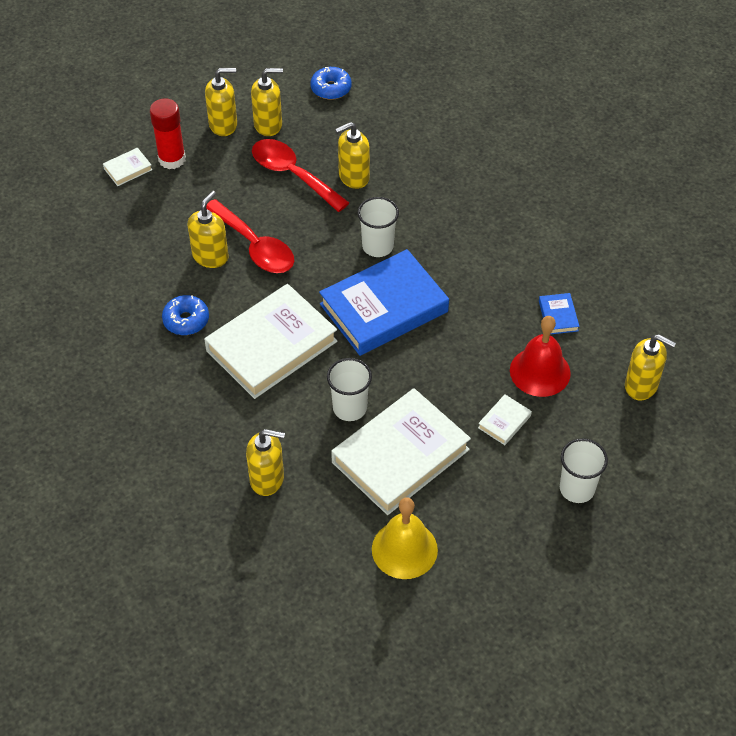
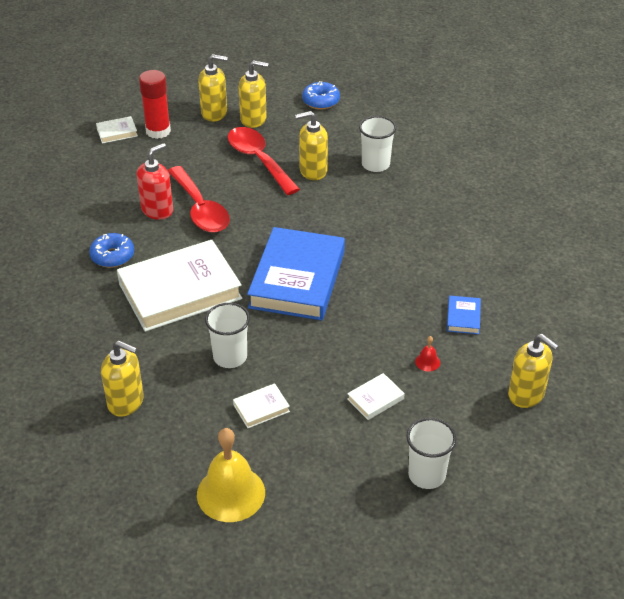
camera: 15 degrees right, 10 degrees down
yellow soap dispenser [187,191,229,268] -> red soap dispenser [137,143,173,220]
blue book [319,249,449,356] -> blue book turned 60 degrees counterclockwise [247,227,345,320]
white book [331,388,471,515] -> white book [233,383,290,428], size x0.41
white cup [358,197,399,257] -> white cup moved to [359,116,396,172]
red bell [510,316,571,397] -> red bell [415,336,440,371], size x0.41

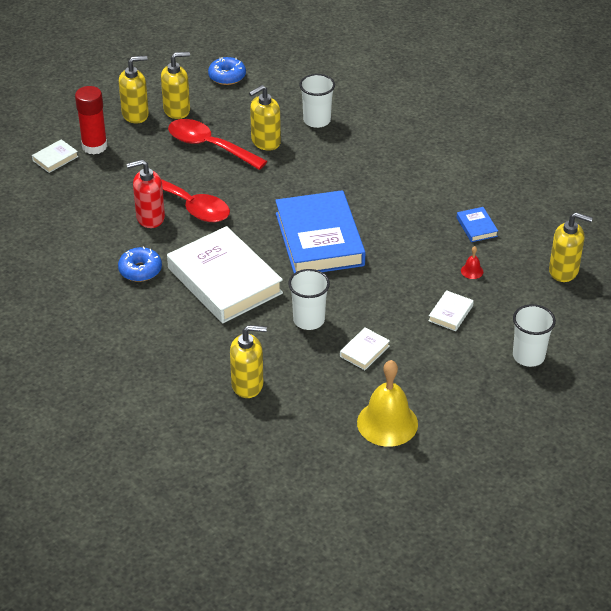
camera: 25 degrees left, 0 degrees up
white book [117,240,242,332] -> white book turned 75 degrees counterclockwise [167,226,283,323]
red soap dispenser [137,143,173,220] -> red soap dispenser turned 120 degrees counterclockwise [127,159,165,228]

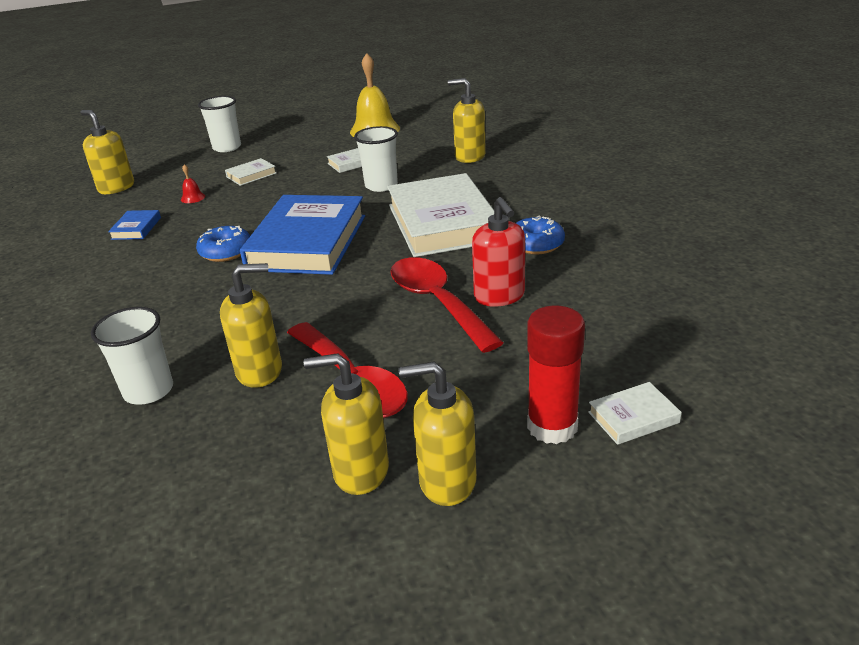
camera: 155 degrees left, 10 degrees down
red soap dispenser [127,159,165,228] -> red soap dispenser turned 60 degrees clockwise [472,197,525,307]
blue donut [208,57,246,85] -> blue donut moved to [196,226,250,262]

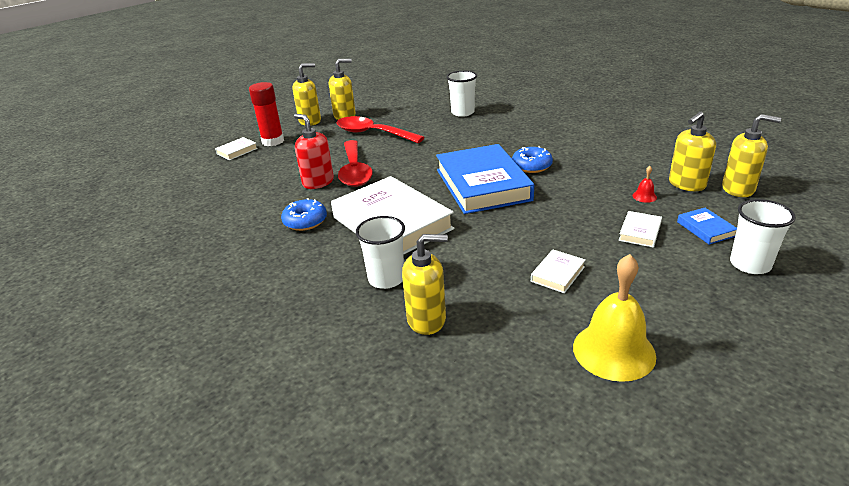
camera: 155 degrees right, 0 degrees up
blue book [108,210,161,240] -> blue book moved to [677,208,737,245]
yellow soap dispenser [220,263,282,388] -> yellow soap dispenser moved to [669,112,716,191]
white cup [354,126,398,192] -> white cup moved to [356,216,405,289]
red spoon [391,257,504,353] -> red spoon turned 45 degrees clockwise [338,140,373,187]

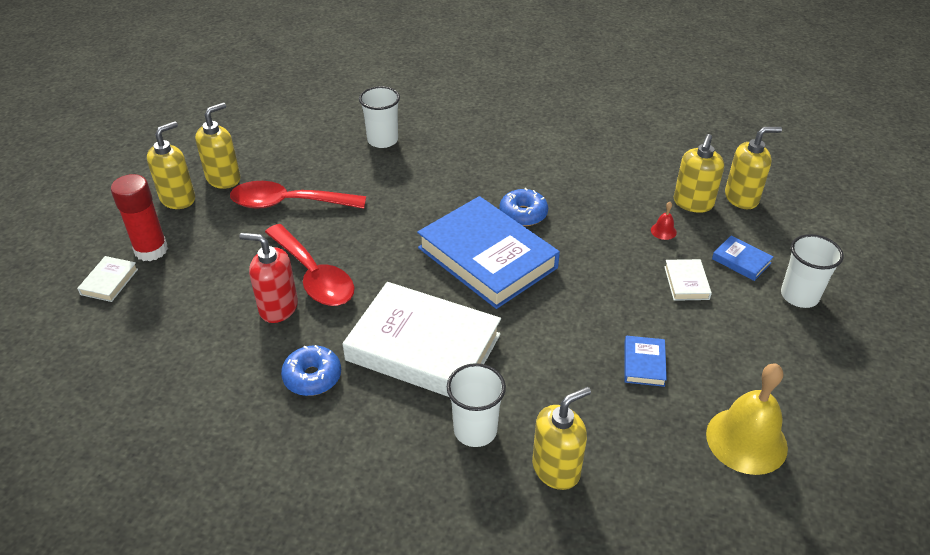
camera: 30 degrees left, 10 degrees up
white book [531,250,585,293] -> blue book [624,336,667,387]

